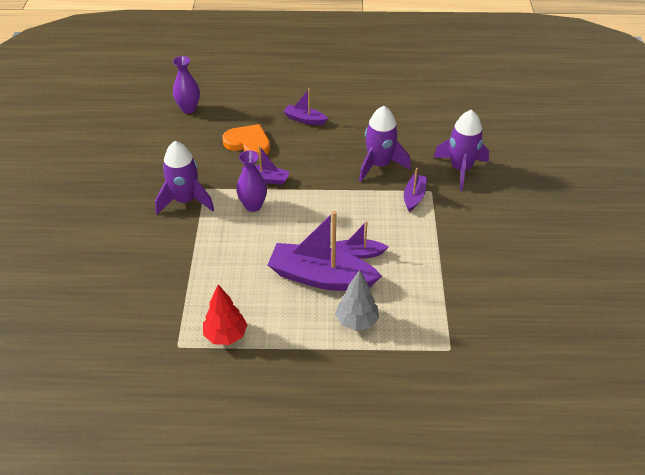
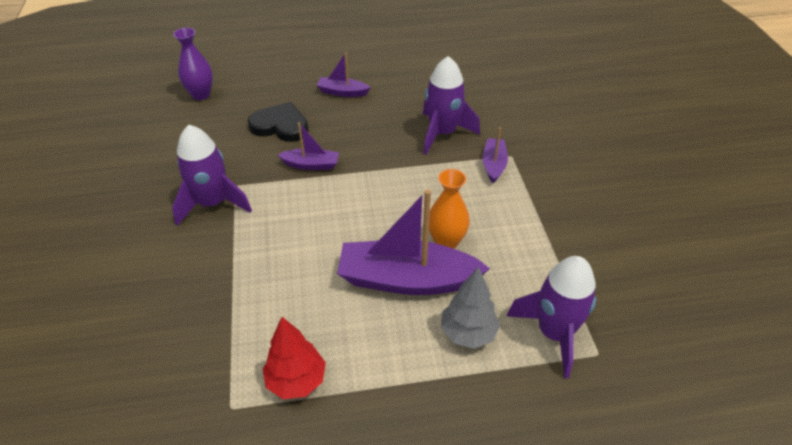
camera: 10 degrees left, 0 degrees up
orange heart [222,124,270,155] -> black heart [248,102,309,142]
purple vase [236,150,267,212] -> none
purple boat [336,221,388,259] -> orange vase [429,169,470,249]
purple rocket [434,110,489,191] -> purple rocket moved to [507,256,597,379]

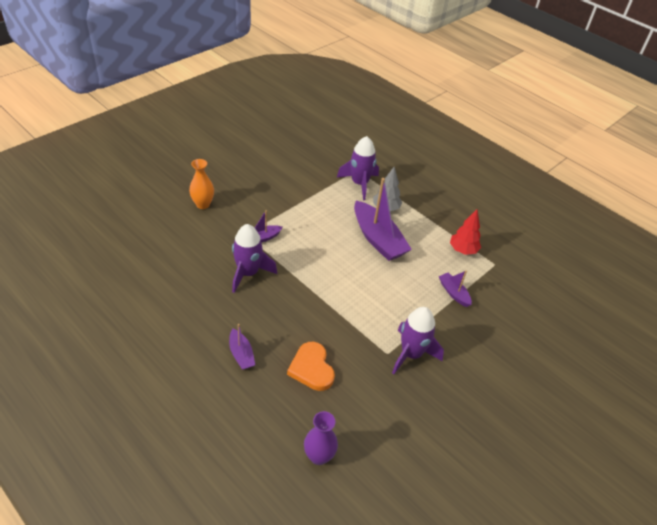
camera: 130 degrees left, 0 degrees up
black heart [248,102,309,142] -> orange heart [287,342,335,391]
purple boat [278,123,339,170] -> purple boat moved to [439,271,472,307]
orange vase [429,169,470,249] -> orange vase moved to [189,159,214,209]

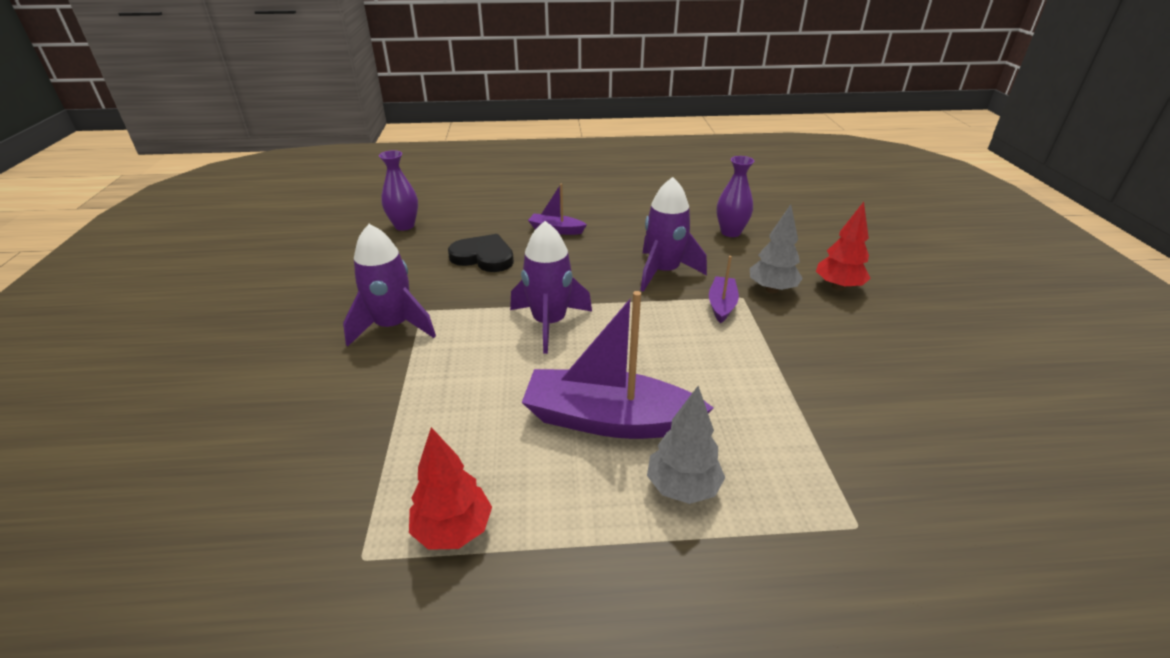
camera: 135 degrees right, 10 degrees down
orange vase [189,159,214,209] -> red tree [816,202,871,291]
orange heart [287,342,335,391] -> black heart [448,234,514,272]
purple rocket [337,136,379,200] -> purple rocket moved to [510,221,592,354]
purple boat [439,271,472,307] -> none
none -> purple vase [717,156,754,237]
none -> grey tree [750,204,803,293]

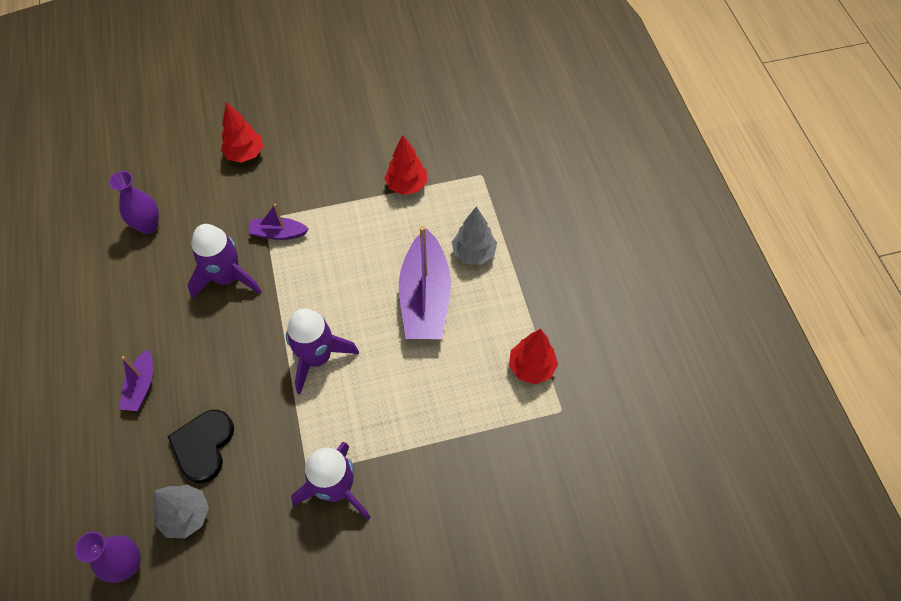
camera: 100 degrees left, 25 degrees up
grey tree [750,204,803,293] -> grey tree moved to [153,484,209,538]
none -> red tree [384,135,427,195]

